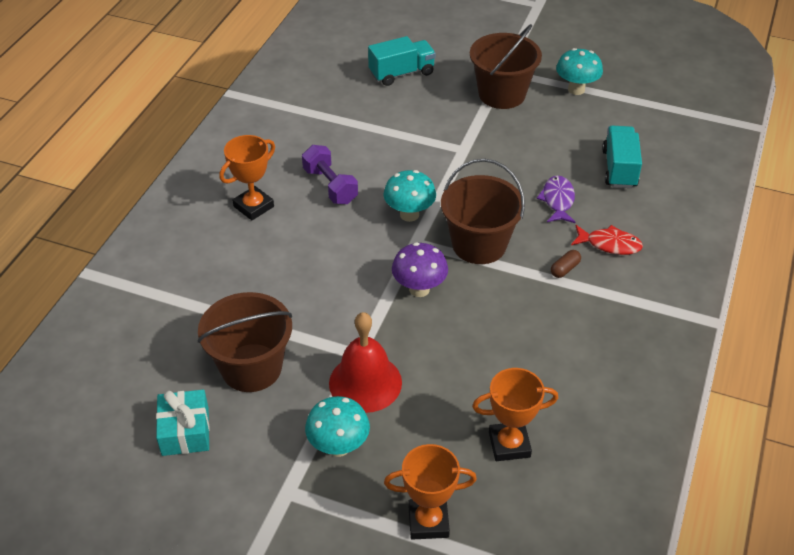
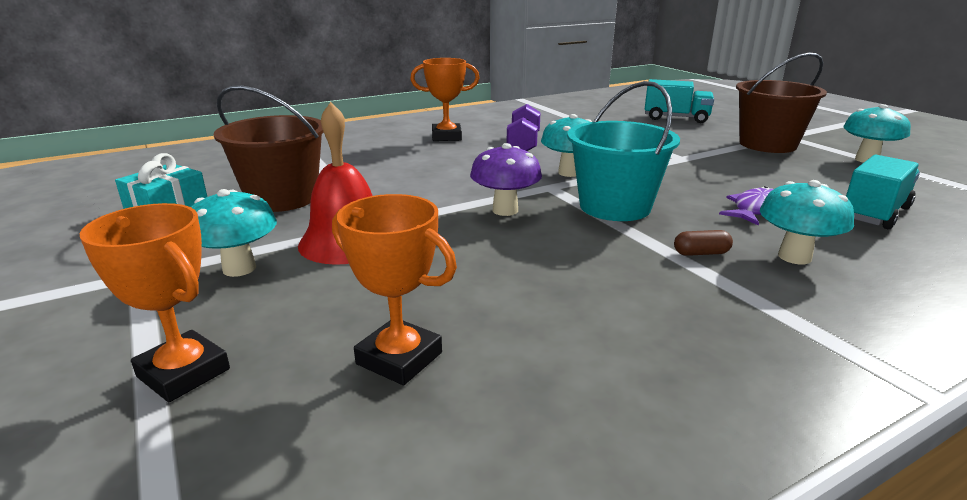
camera: 40 degrees right, 20 degrees down
brown bucket [441,159,525,264] -> turquoise bucket [567,81,680,221]
red fish [571,225,643,255] -> turquoise mushroom [760,180,854,264]

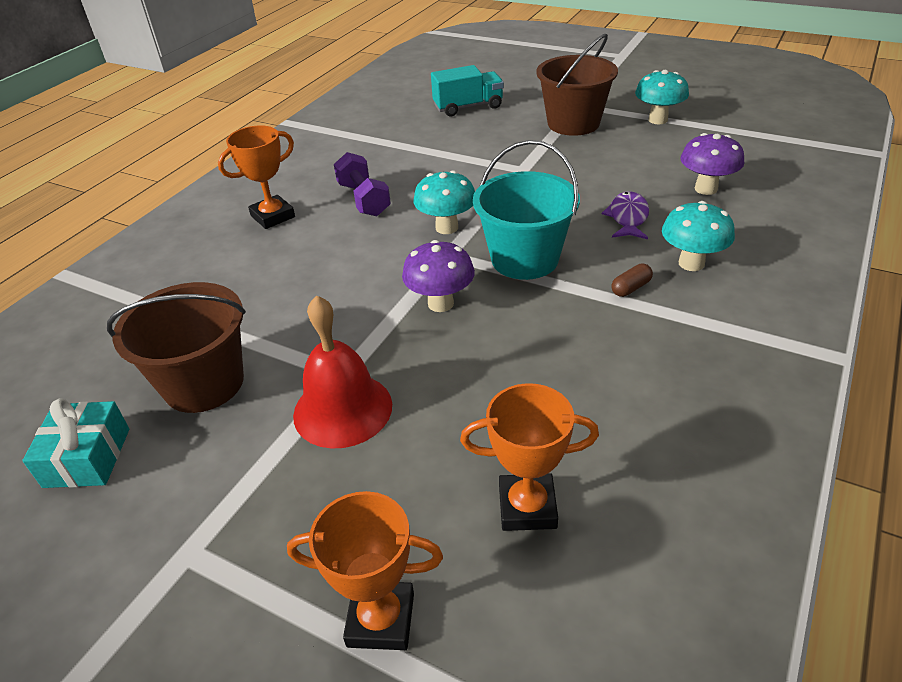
camera: 30 degrees left, 15 degrees up
turquoise mushroom [191,189,277,277] -> none
turquoise truck [846,155,920,229] -> purple mushroom [680,133,744,195]

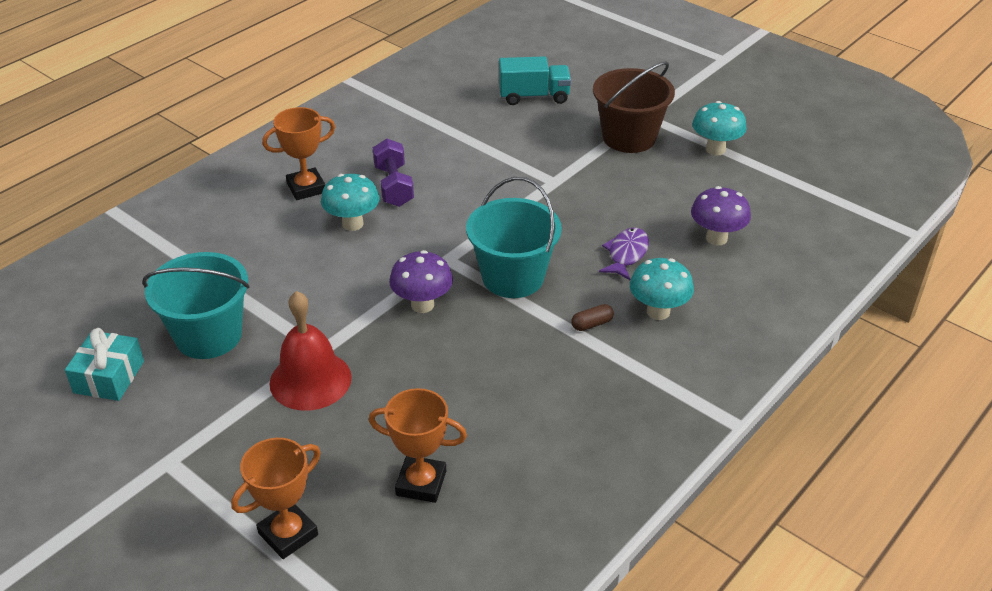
camera: 10 degrees right, 0 degrees up
brown bucket [107,282,246,413] -> turquoise bucket [142,252,250,359]
orange trophy [287,491,443,650] -> orange trophy turned 60 degrees counterclockwise [231,438,321,559]
turquoise mushroom [413,171,475,234] -> turquoise mushroom moved to [321,174,380,231]

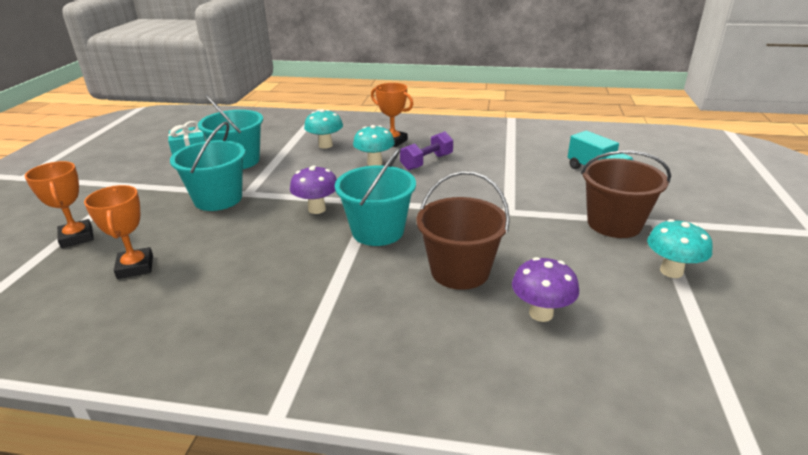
camera: 60 degrees right, 10 degrees down
orange trophy [231,438,321,559] -> orange trophy turned 45 degrees clockwise [25,161,94,248]
red bell [270,291,352,411] -> turquoise bucket [170,122,246,211]
brown capsule [571,304,614,331] -> none
purple fish [599,228,649,280] -> brown bucket [417,171,510,290]
turquoise mushroom [630,258,694,320] -> turquoise mushroom moved to [304,109,343,149]

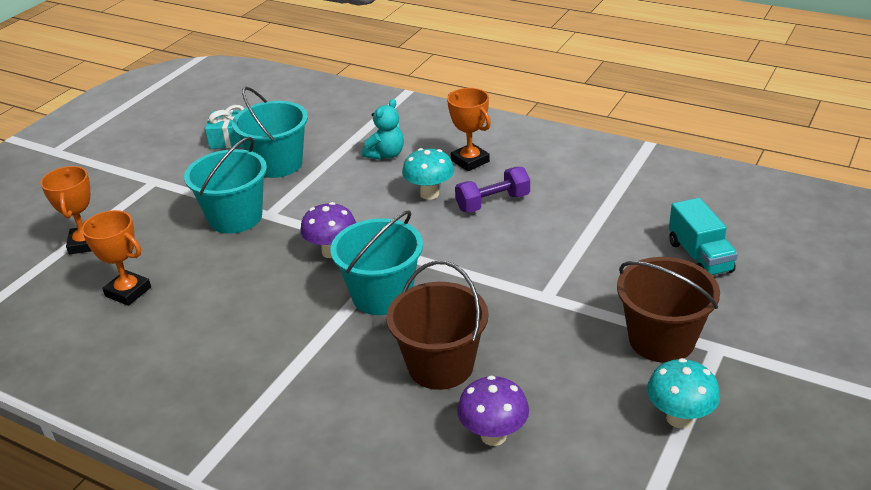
camera: 20 degrees right, 5 degrees up
orange trophy [84,185,153,279] -> orange trophy turned 60 degrees counterclockwise [82,210,151,306]
turquoise mushroom [304,109,343,149] -> turquoise teddy bear [362,99,404,160]

